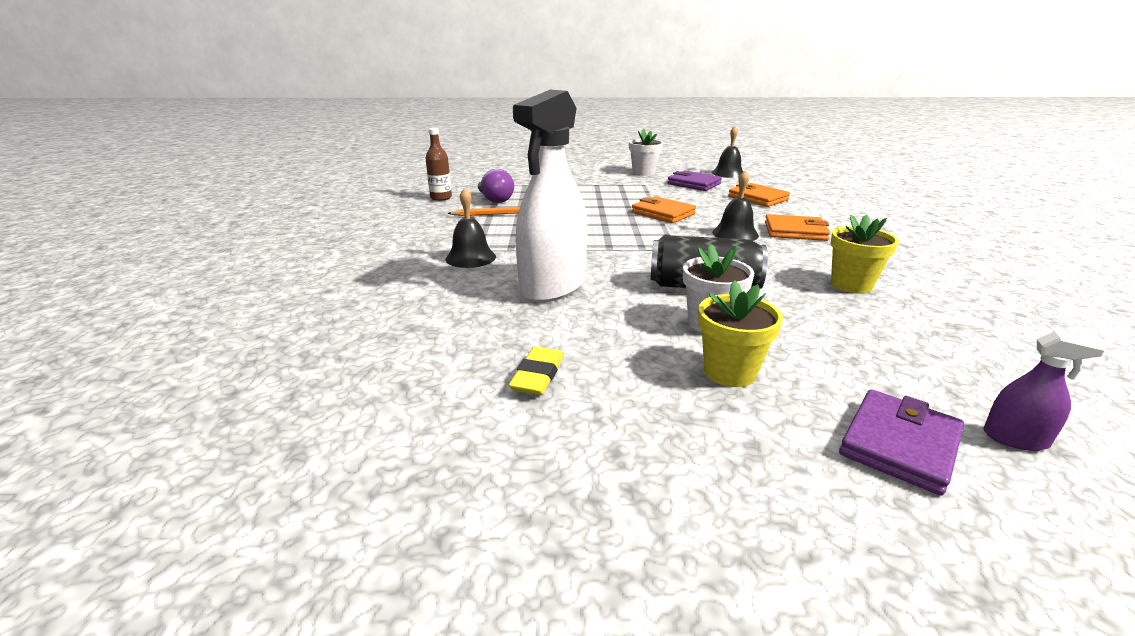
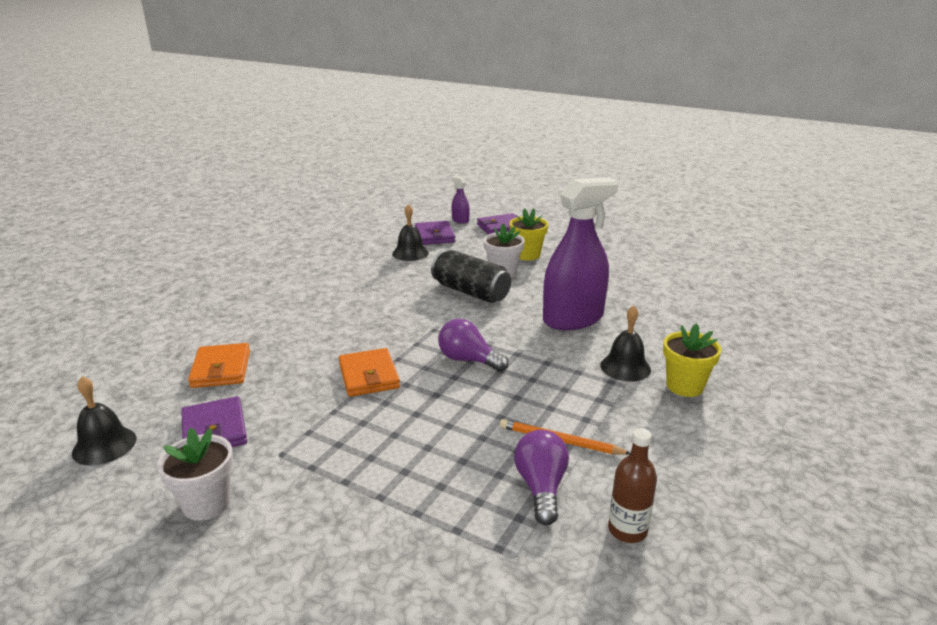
camera: 150 degrees left, 0 degrees up
yellow eraser [509,346,564,395] -> none
white spray bottle [513,90,588,302] -> purple spray bottle [543,177,618,330]
black bell [712,170,759,241] -> black bell moved to [392,204,429,261]
orange wallet [765,214,830,241] -> none
yellow flower pot [831,215,899,294] -> yellow flower pot moved to [663,323,722,397]
none -> purple wallet [415,221,456,245]
none -> purple light bulb [438,319,509,372]

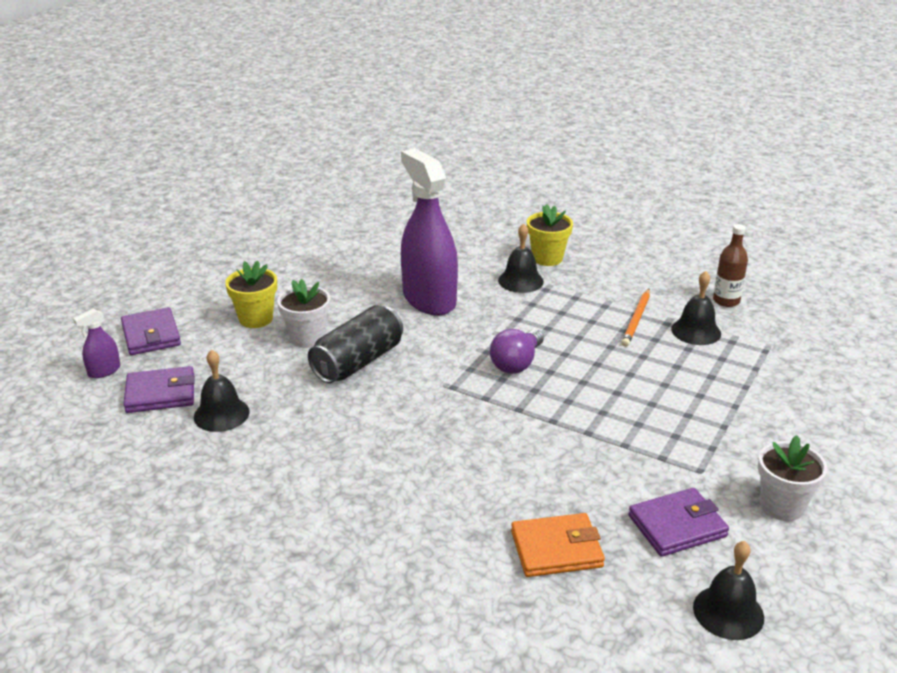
camera: 90 degrees left, 5 degrees up
orange wallet [339,348,400,397] -> none
purple light bulb [514,430,569,525] -> black bell [671,271,721,345]

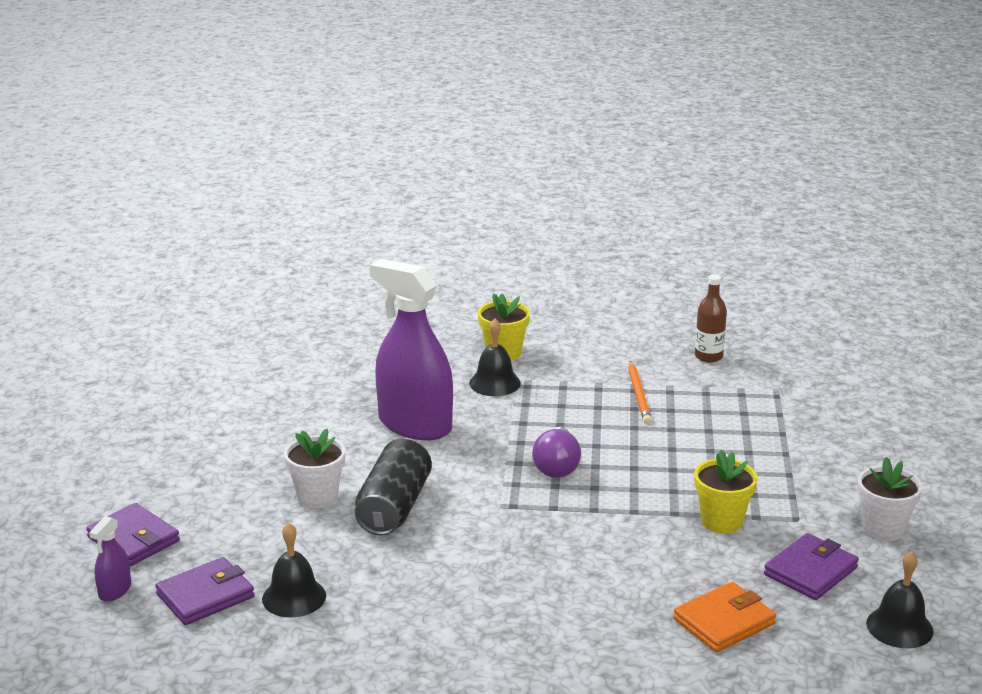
camera: 25 degrees left, 5 degrees down
yellow flower pot [225,260,277,328] -> yellow flower pot moved to [694,450,758,534]
black bell [671,271,721,345] -> none

